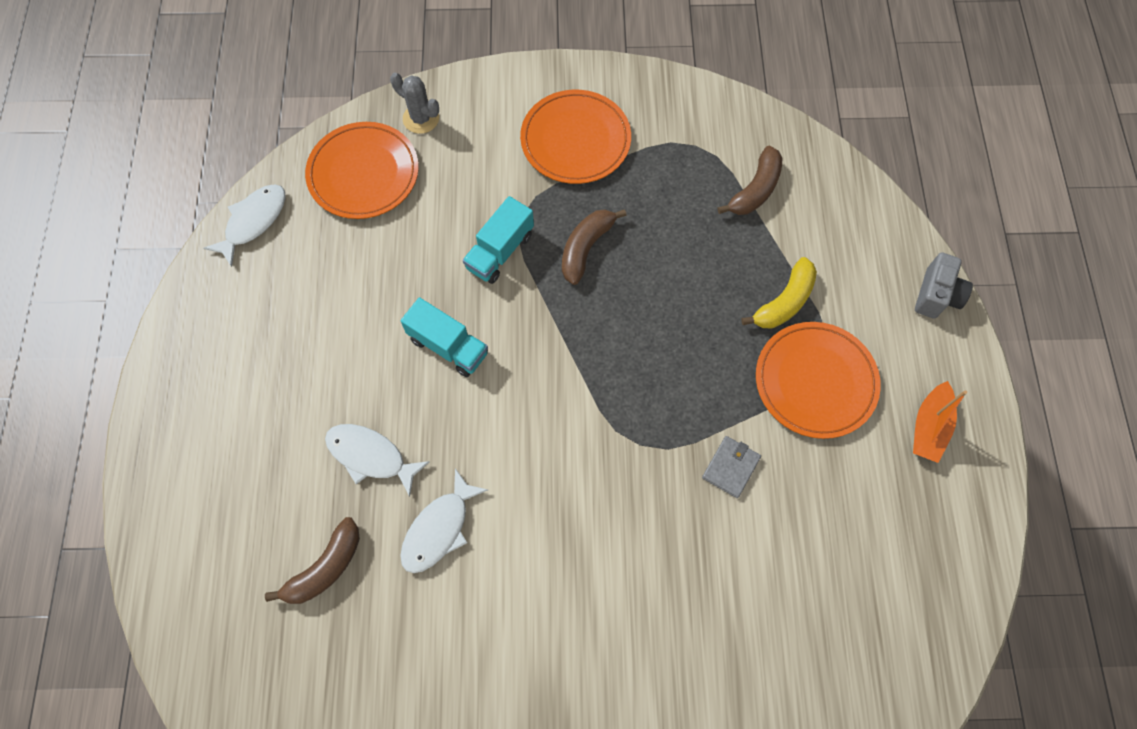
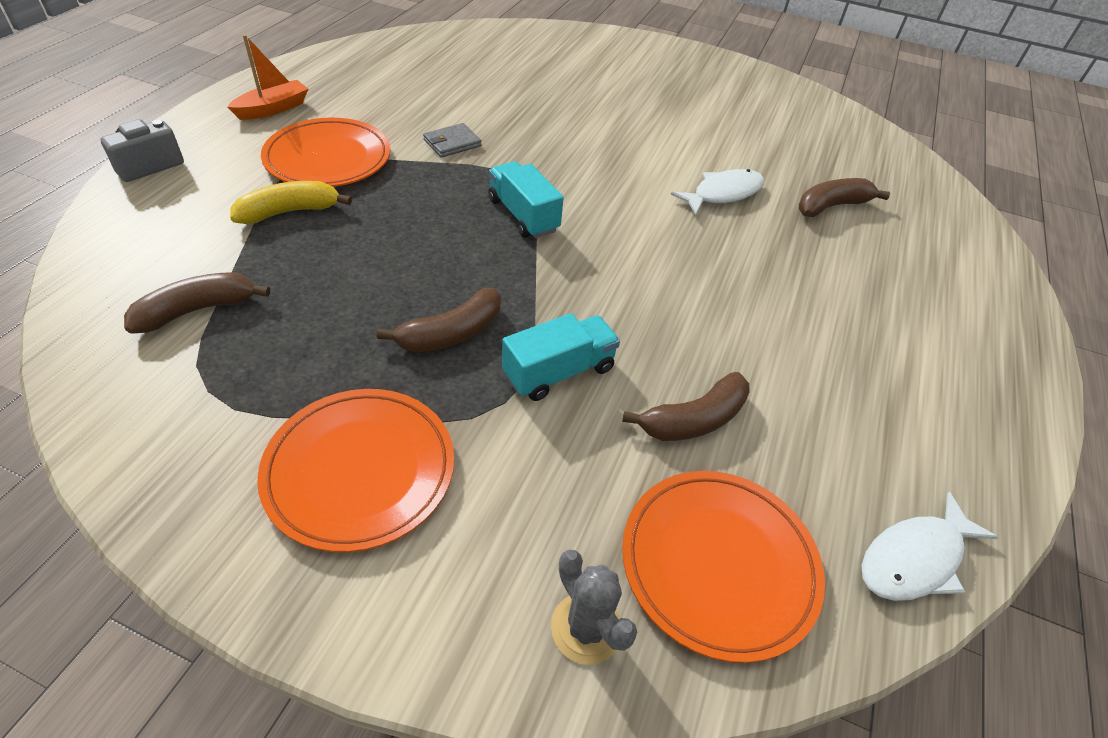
camera: 160 degrees left, 20 degrees down
white fish [325,424,430,497] -> none
turquoise truck [401,297,488,377] -> turquoise truck moved to [488,161,564,238]
none -> brown banana [622,372,750,441]

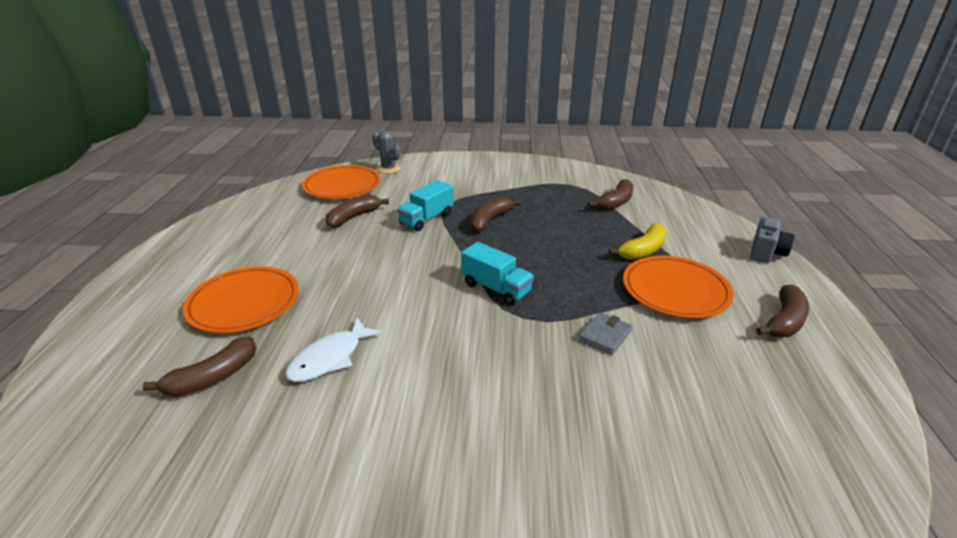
camera: 165 degrees right, 15 degrees down
orange boat [227,34,308,120] -> brown banana [756,285,809,337]
orange plate [257,389,454,552] -> orange plate moved to [183,266,299,333]
white fish [861,492,999,601] -> none

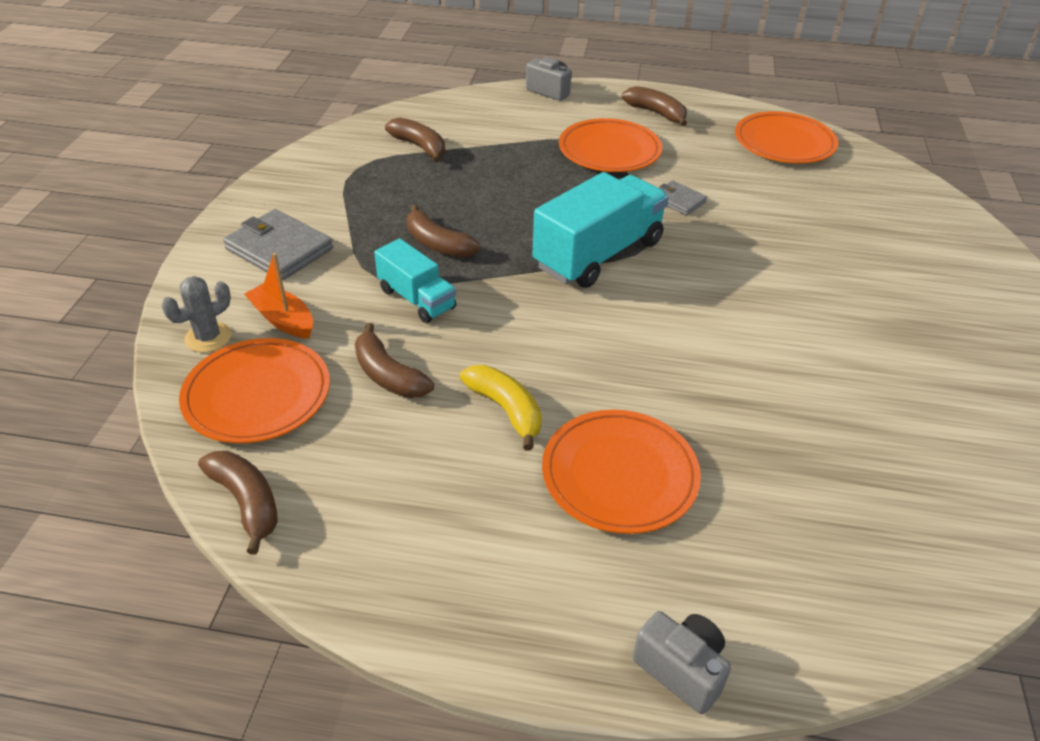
camera: 85 degrees left, 10 degrees up
brown banana [143,336,256,397] -> brown banana moved to [198,451,278,555]
white fish [285,317,383,382] -> none
turquoise truck [461,242,534,306] -> turquoise truck [533,172,668,288], size x1.74
yellow banana [609,223,666,260] -> yellow banana moved to [460,365,542,451]
none -> grey wallet [223,209,333,281]
none -> orange boat [244,253,313,339]
none -> grey camera [633,611,731,714]
none -> orange plate [735,111,838,163]

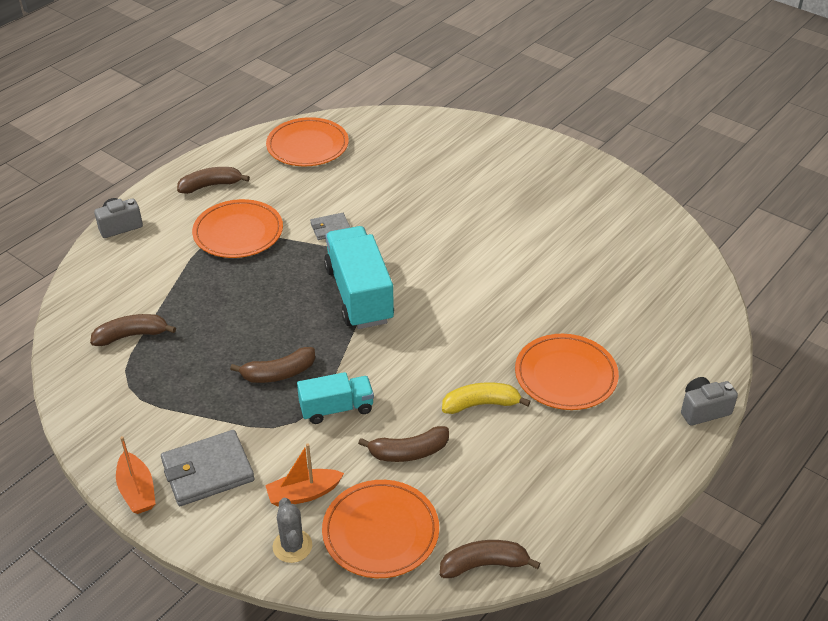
camera: 60 degrees left, 0 degrees up
none -> orange boat [116,436,156,514]

